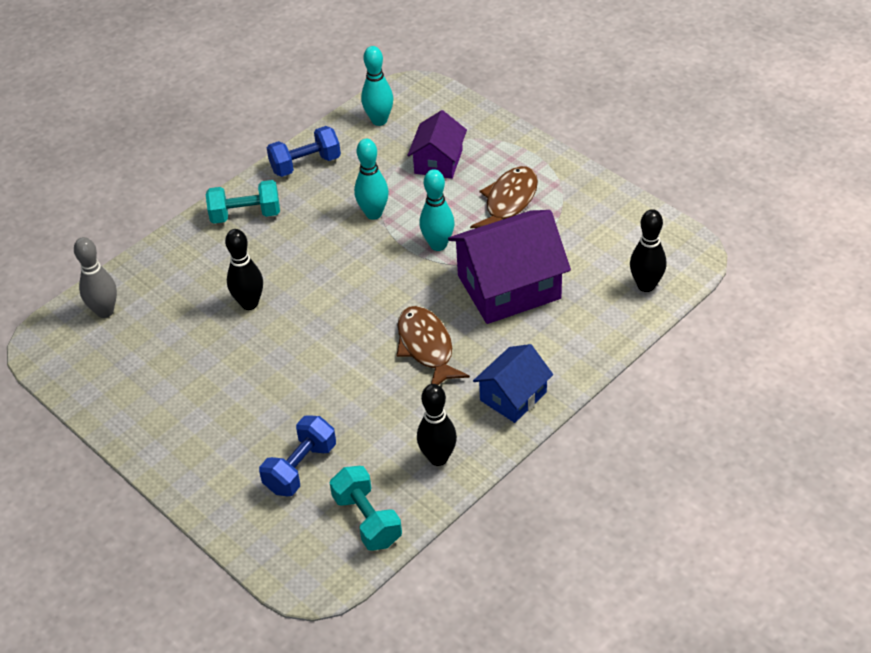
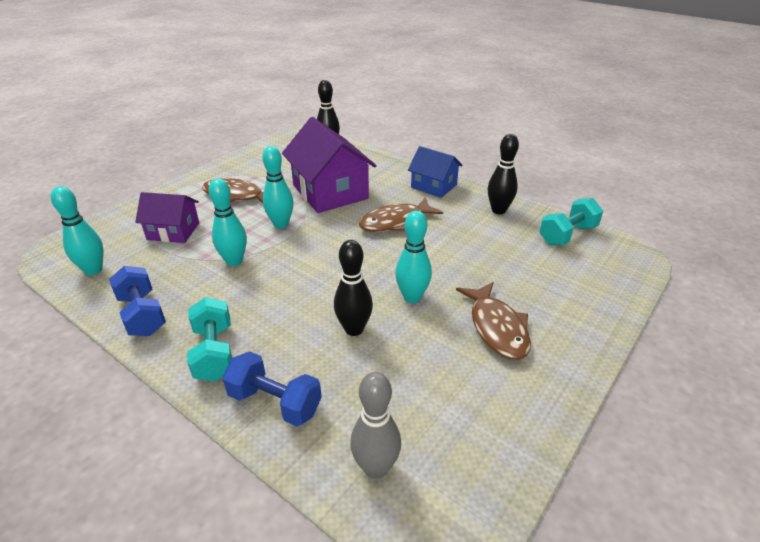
camera: 100 degrees left, 10 degrees down
blue dumbbell [259,415,336,496] -> blue dumbbell moved to [222,351,322,426]
none -> turquoise bowling pin [395,211,432,303]
none -> brown fish [456,282,531,360]

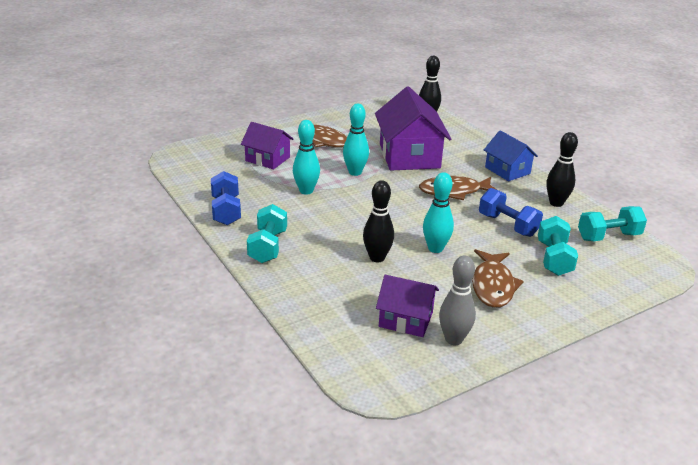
camera: 20 degrees right, 5 degrees down
turquoise bowling pin [51,186,104,275] -> none
blue dumbbell [222,351,322,426] -> blue dumbbell moved to [479,188,543,237]
grey bowling pin [350,372,401,479] -> grey bowling pin moved to [439,255,476,345]
none -> purple house [376,275,439,337]
none -> turquoise dumbbell [538,216,578,276]

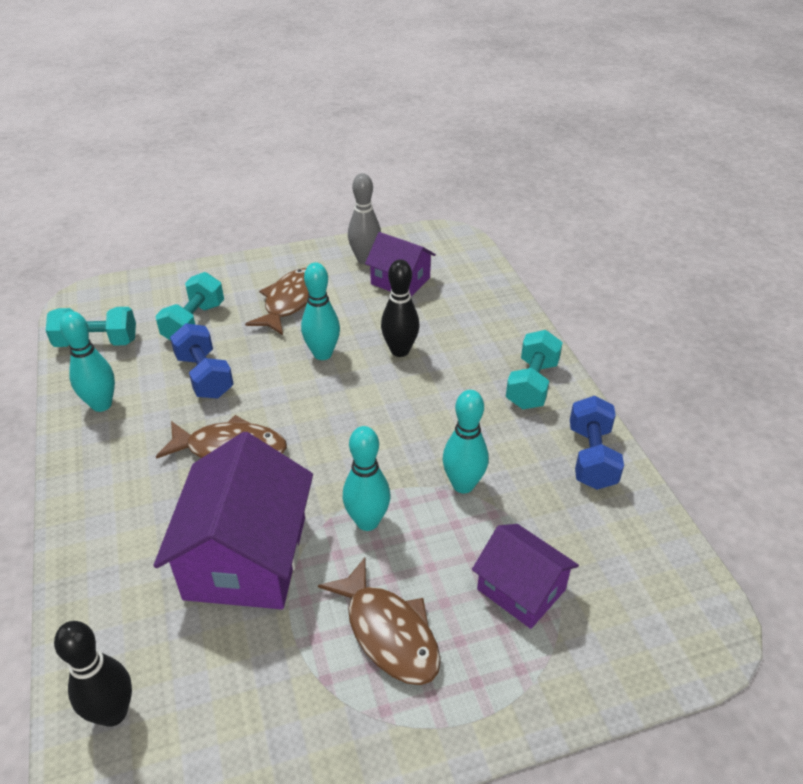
camera: 165 degrees left, 10 degrees up
blue house [484,130,538,181] -> none
black bowling pin [546,132,578,207] -> turquoise bowling pin [60,311,115,412]

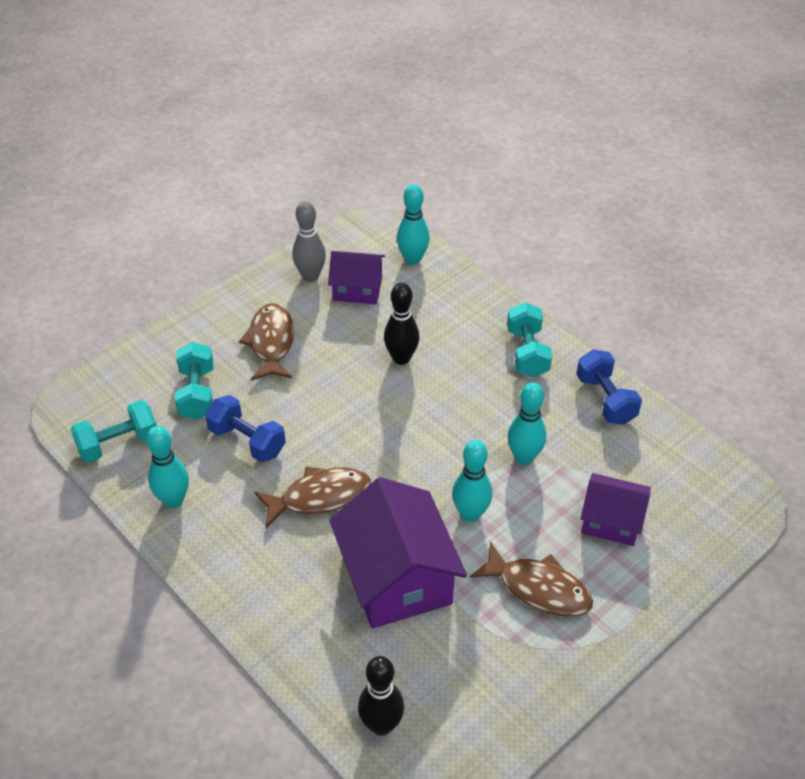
camera: 25 degrees left, 5 degrees up
turquoise bowling pin [301,262,340,360] -> turquoise bowling pin moved to [397,184,430,265]

